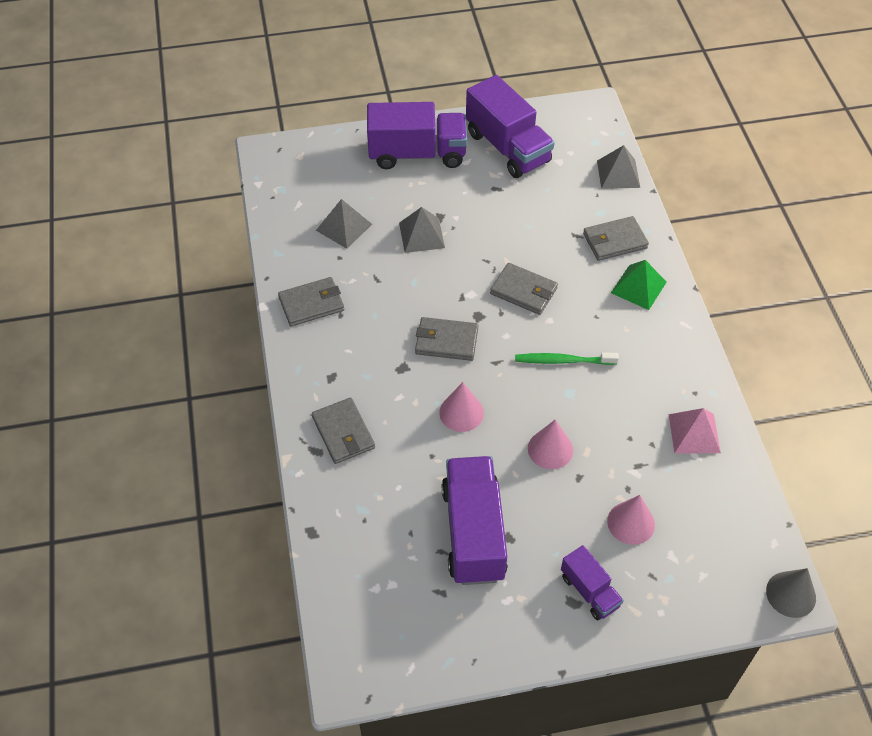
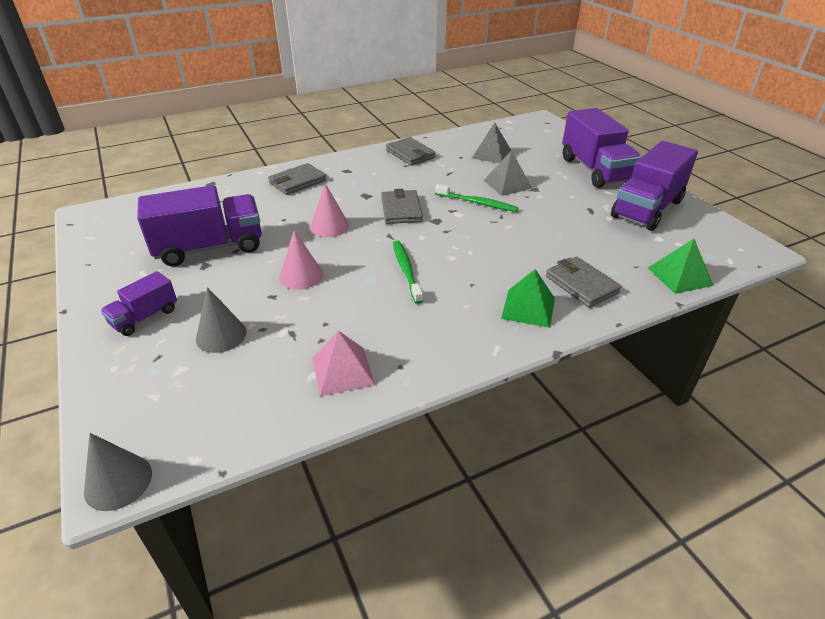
camera: 75 degrees right, 15 degrees down
grey wallet [490,263,558,315] -> none
grey pyramid [597,145,640,189] -> green pyramid [648,239,713,294]
pink cone [607,495,655,545] -> grey cone [196,287,247,353]
none -> green toothbrush [435,184,519,212]

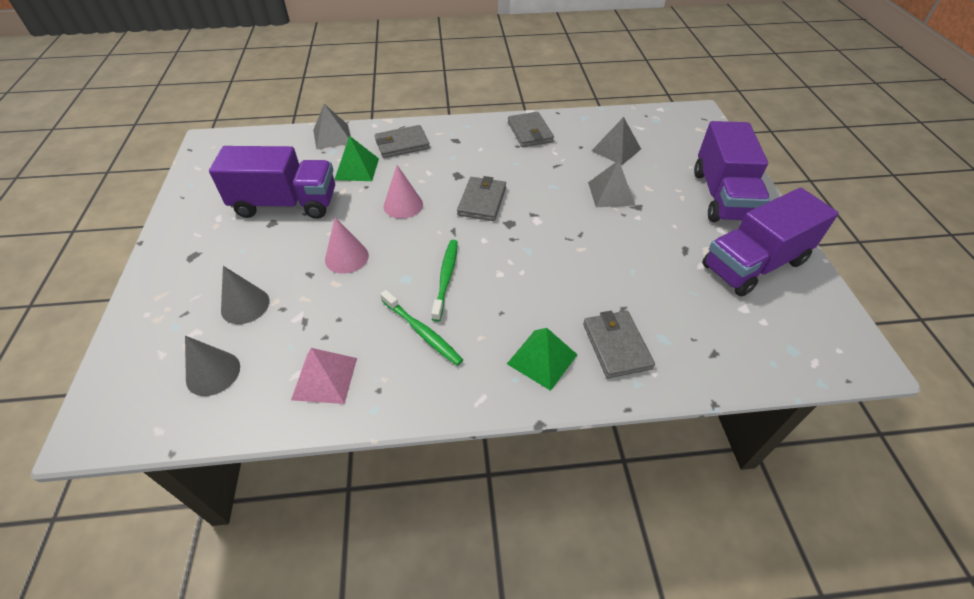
camera: 20 degrees right, 10 degrees up
grey cone [84,433,152,511] -> grey cone moved to [185,336,240,396]
purple truck [101,271,177,336] -> none
green toothbrush [435,184,519,212] -> green toothbrush moved to [380,290,463,366]
green pyramid [648,239,713,294] -> green pyramid moved to [334,136,379,181]
none -> grey pyramid [313,104,351,149]

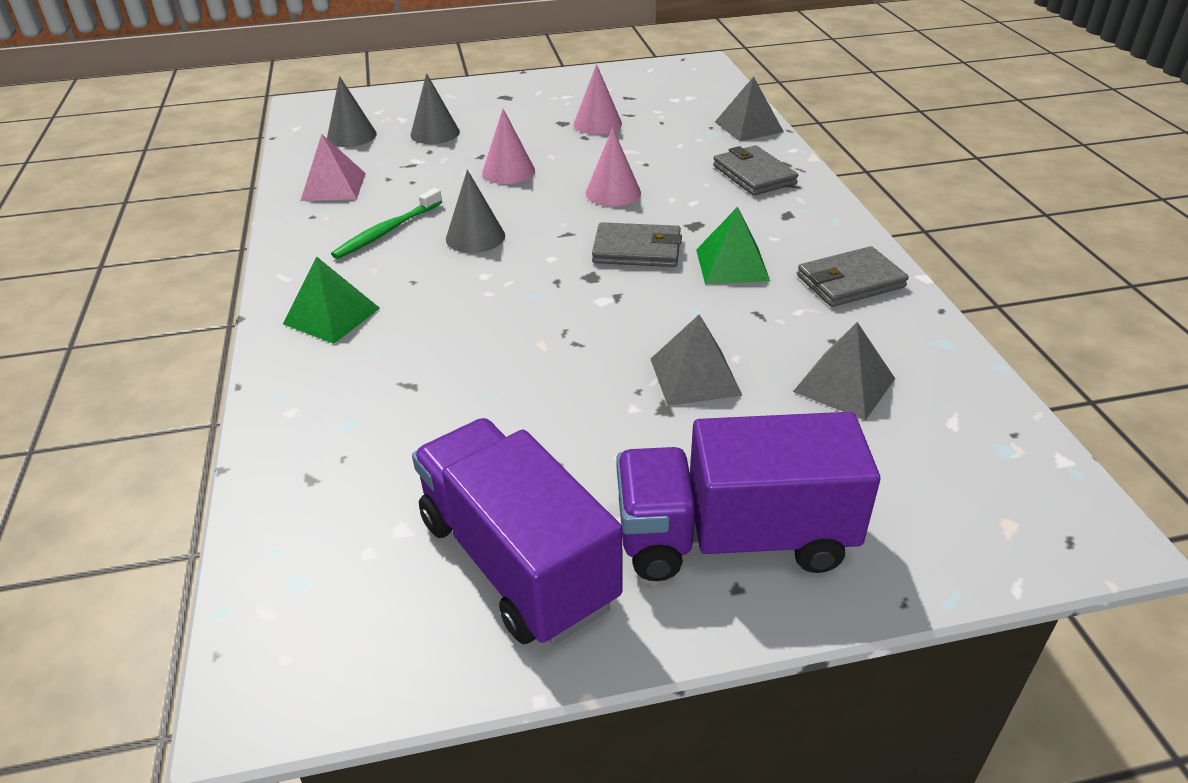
camera: 85 degrees right, 10 degrees down
purple truck [209,146,335,219] -> pink cone [574,64,622,135]
green pyramid [334,136,379,181] -> green pyramid moved to [696,207,770,284]
green toothbrush [431,240,458,322] -> grey cone [446,170,505,253]
grey wallet [583,311,655,378] -> none

